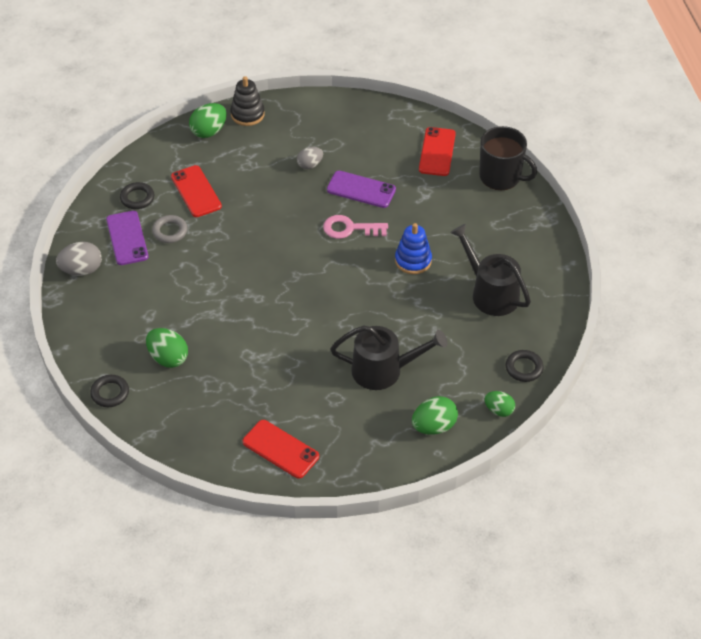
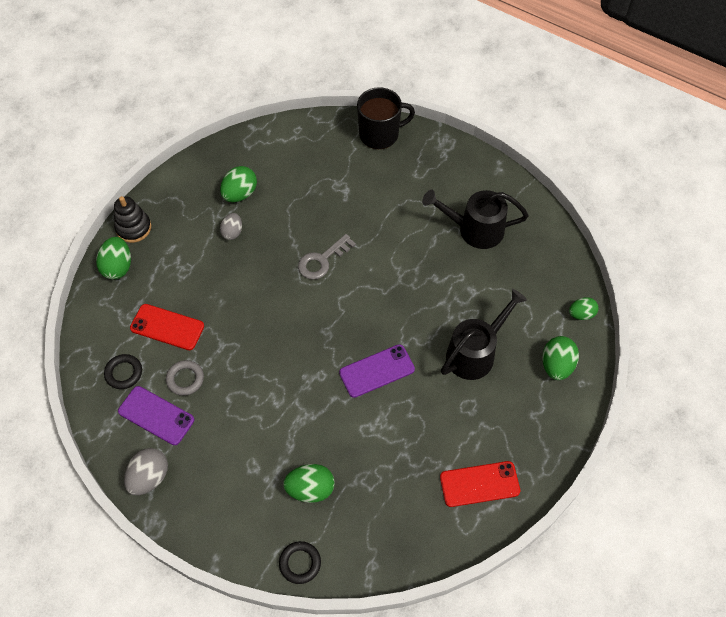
camera: 45 degrees left, 10 degrees up
pink key [323,215,388,239] -> grey key [298,234,356,280]
purple phone [327,171,396,208] -> purple phone moved to [339,344,415,398]
blue stacking toy [395,223,432,274] -> none
red phone [419,127,456,176] -> none
black ring [506,350,544,382] -> none
none -> green egg [220,166,257,202]

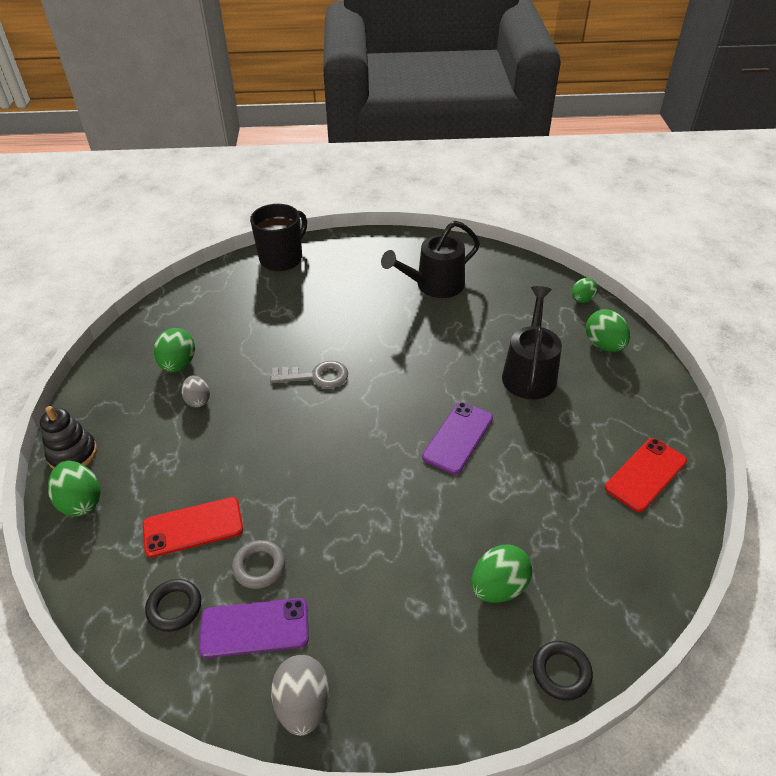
camera: 35 degrees left, 15 degrees down
grey key [298,234,356,280] -> grey key turned 105 degrees counterclockwise [270,361,348,388]

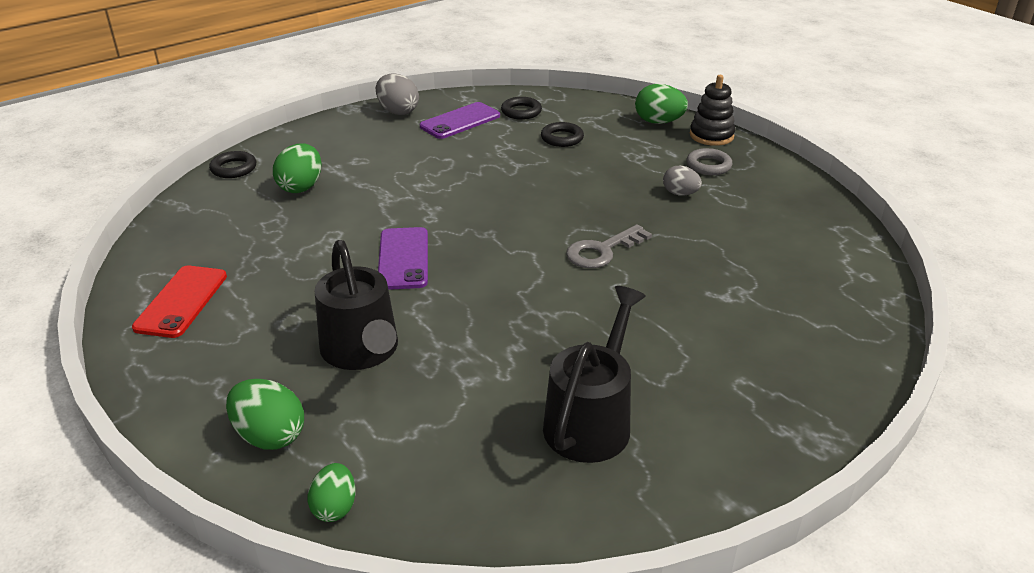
camera: 145 degrees right, 10 degrees down
red phone [143,497,243,557] -> black ring [541,122,584,147]
green egg [154,328,195,373] -> none
grey ring [232,540,285,589] -> grey ring moved to [686,148,733,175]
black mug [250,204,307,271] -> none

